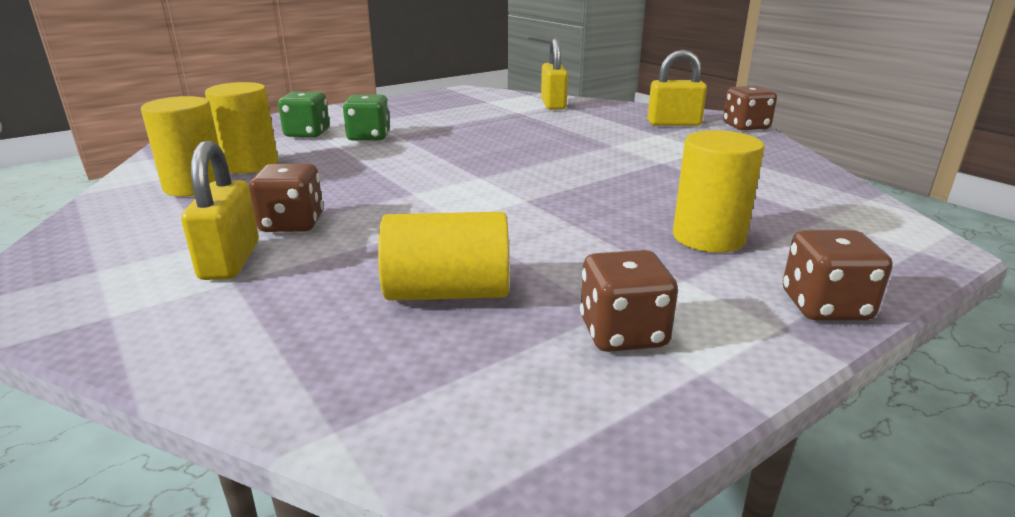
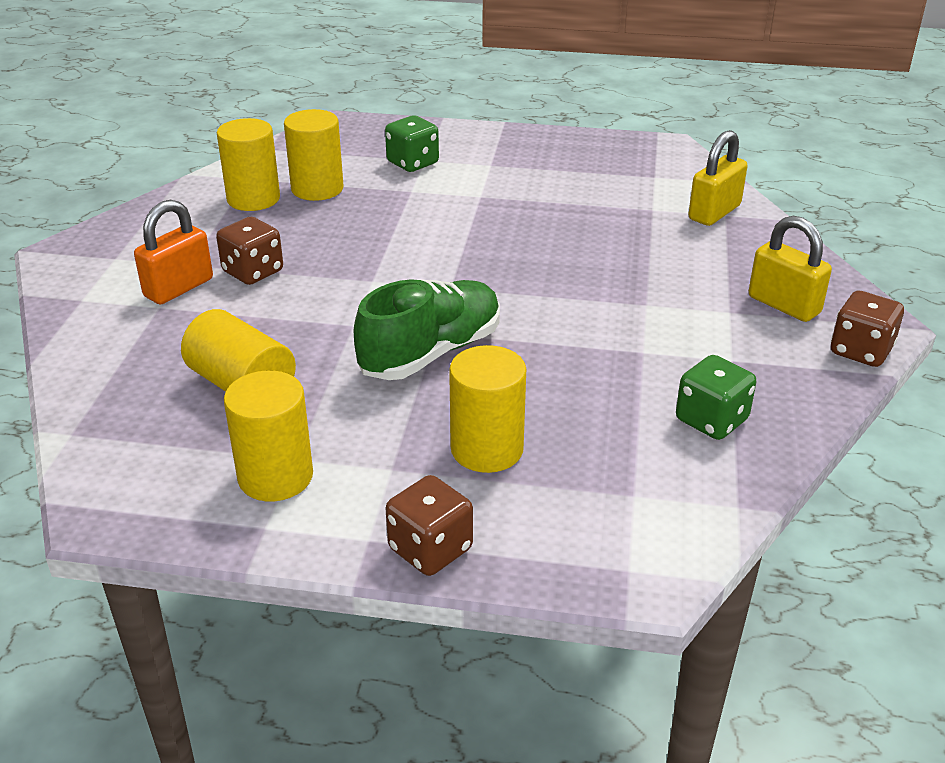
camera: 45 degrees right, 10 degrees up
yellow padlock [181,141,259,280] -> orange padlock [134,200,213,304]
green dice [343,94,390,141] -> green dice moved to [676,355,757,440]
brown dice [580,250,678,352] -> yellow cylinder [224,371,313,501]
none -> green shoe [353,279,500,380]

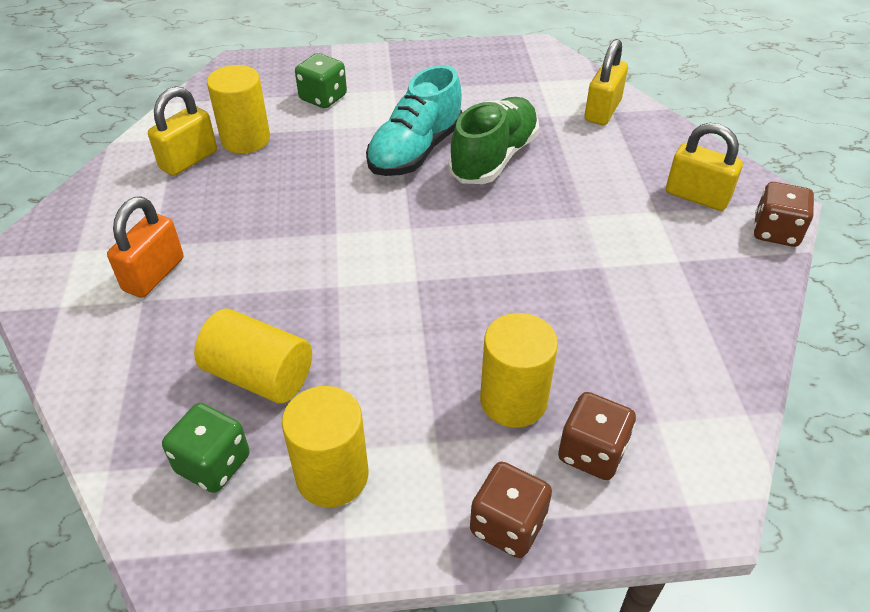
camera: 15 degrees left, 10 degrees up
brown dice [216,217,283,285] -> brown dice moved to [558,392,636,480]
yellow cylinder [217,118,280,211] -> yellow padlock [148,86,217,176]
green shoe [353,279,500,380] -> green shoe moved to [448,97,539,184]
green dice [676,355,757,440] -> green dice moved to [162,403,250,493]
none -> turquoise shoe [366,65,462,176]

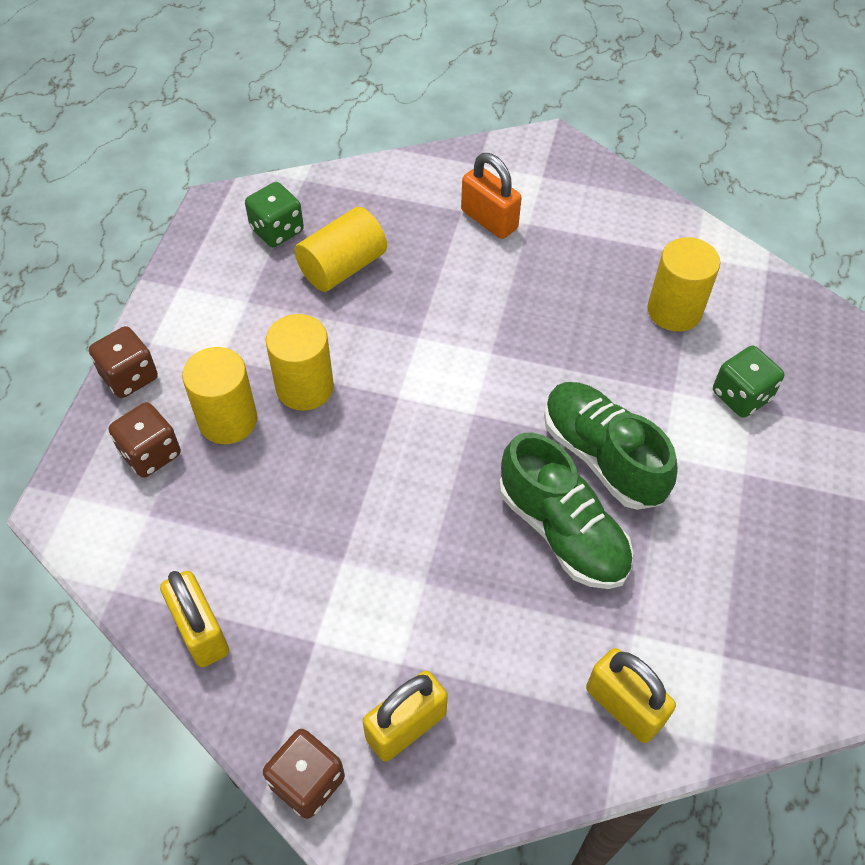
camera: 110 degrees right, 10 degrees up
yellow padlock [148,86,217,176] -> yellow padlock moved to [160,571,229,667]
yellow cylinder [282,386,368,507] -> yellow cylinder moved to [266,314,334,411]
turquoise shoe [366,65,462,176] -> green shoe [544,382,678,510]

